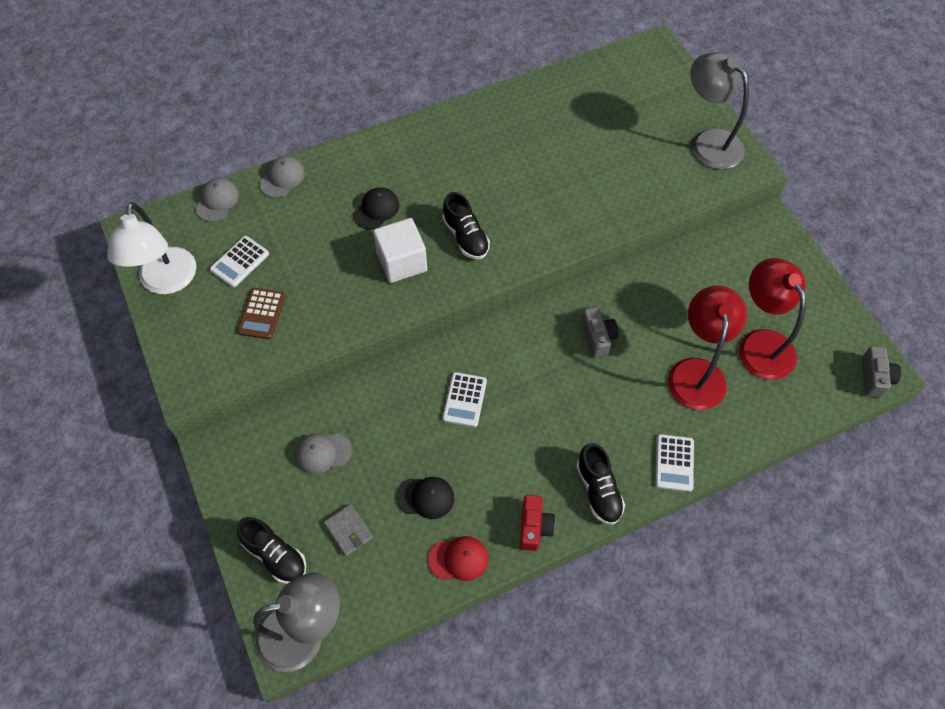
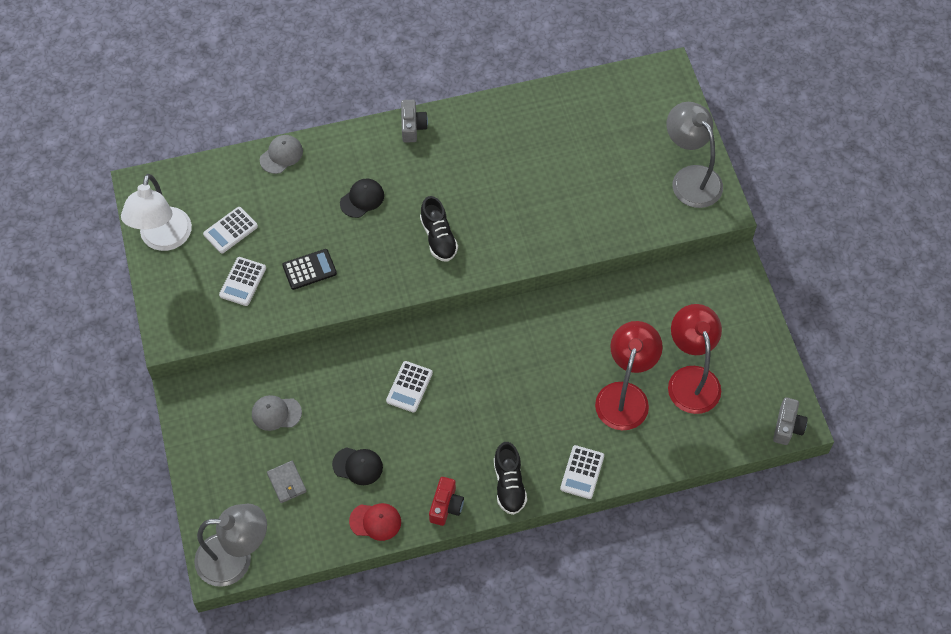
camera: 10 degrees right, 0 degrees up
grey cap [196,178,239,222] -> none
black shoe [236,517,306,584] -> none
brown calculator [237,288,286,339] -> white calculator [219,257,266,306]
white cube [373,218,427,283] -> none
grey camera [582,307,619,358] -> grey camera moved to [401,100,428,143]
none -> black calculator [282,249,337,290]

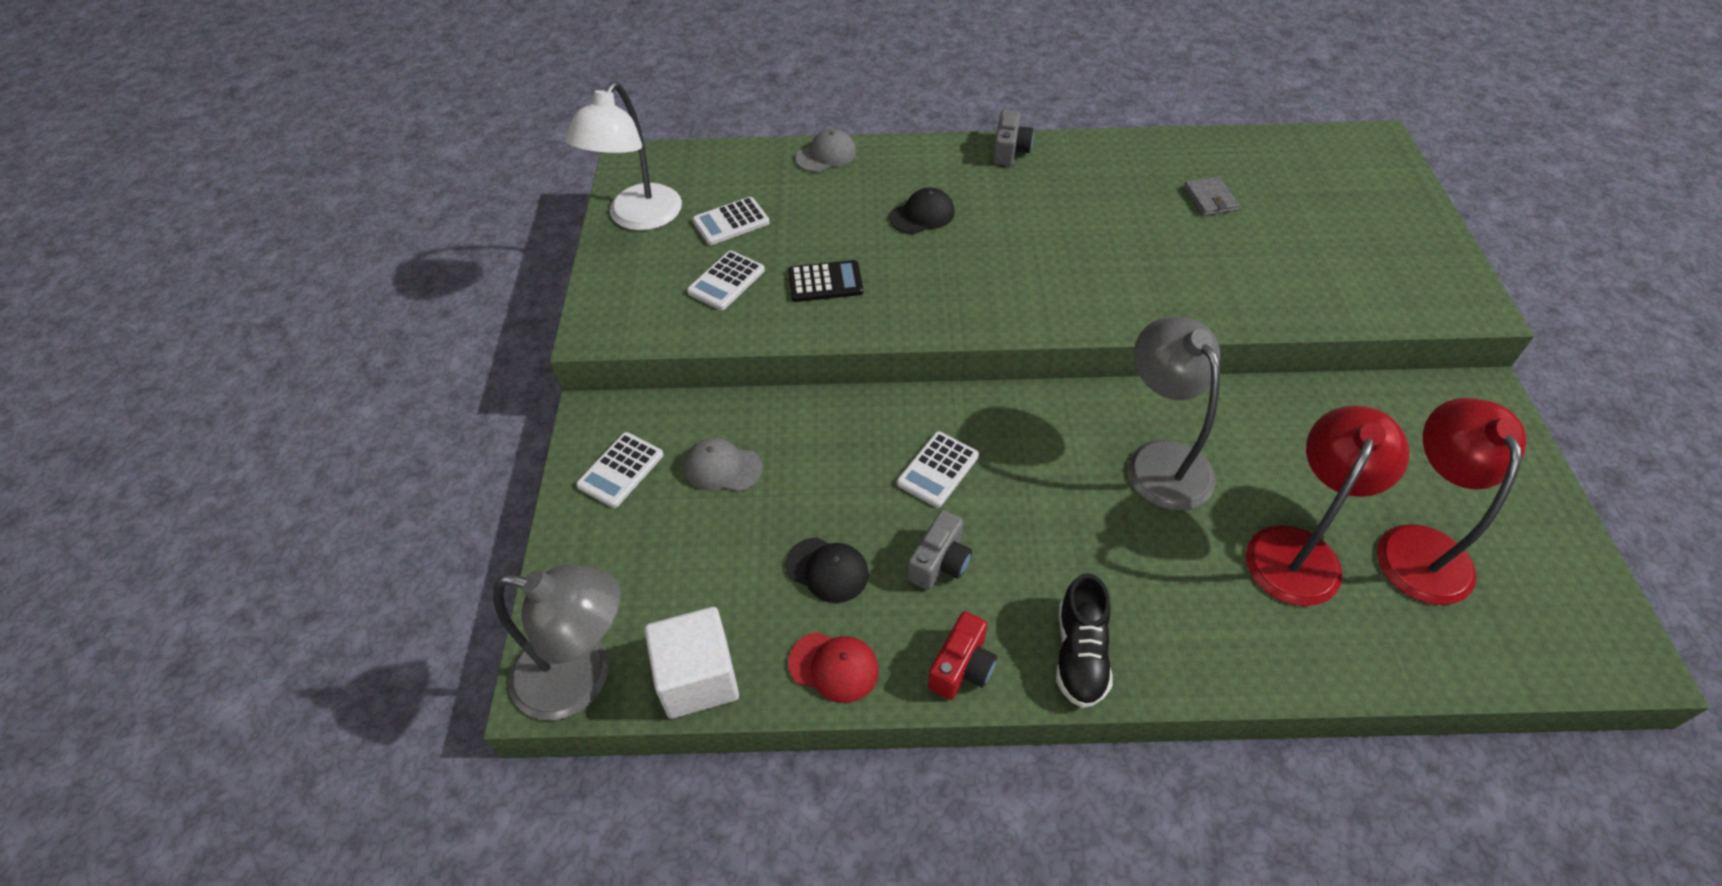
camera: 15 degrees right, 10 degrees down
grey wallet [267,461,307,503] -> grey wallet moved to [1184,176,1239,216]
black shoe [420,196,458,262] -> none
white calculator [560,445,604,499] -> white calculator moved to [576,432,664,508]
grey lamp [667,102,723,208] -> grey lamp moved to [1127,317,1220,510]
grey camera [773,397,808,445] -> grey camera moved to [907,510,972,590]
none -> white cube [644,607,739,719]

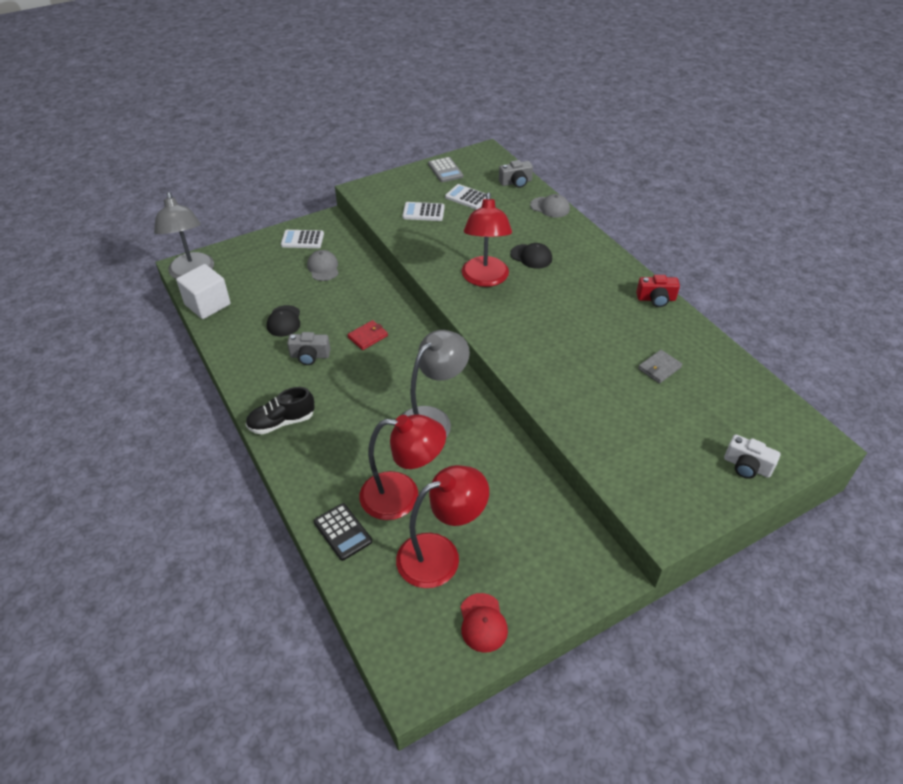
camera: 60 degrees right, 5 degrees down
white lamp [565,81,682,231] -> grey calculator [428,157,463,182]
black calculator [788,260,863,302] -> black calculator moved to [314,503,372,561]
red cap [788,632,879,703] -> red cap moved to [460,593,508,653]
white calculator [897,431,979,508] -> red wallet [347,320,388,350]
red camera [928,611,997,700] -> red camera moved to [636,275,680,307]
grey camera [993,110,1033,166] -> grey camera moved to [499,160,533,188]
none -> red lamp [462,192,512,287]
none -> white camera [724,434,780,479]

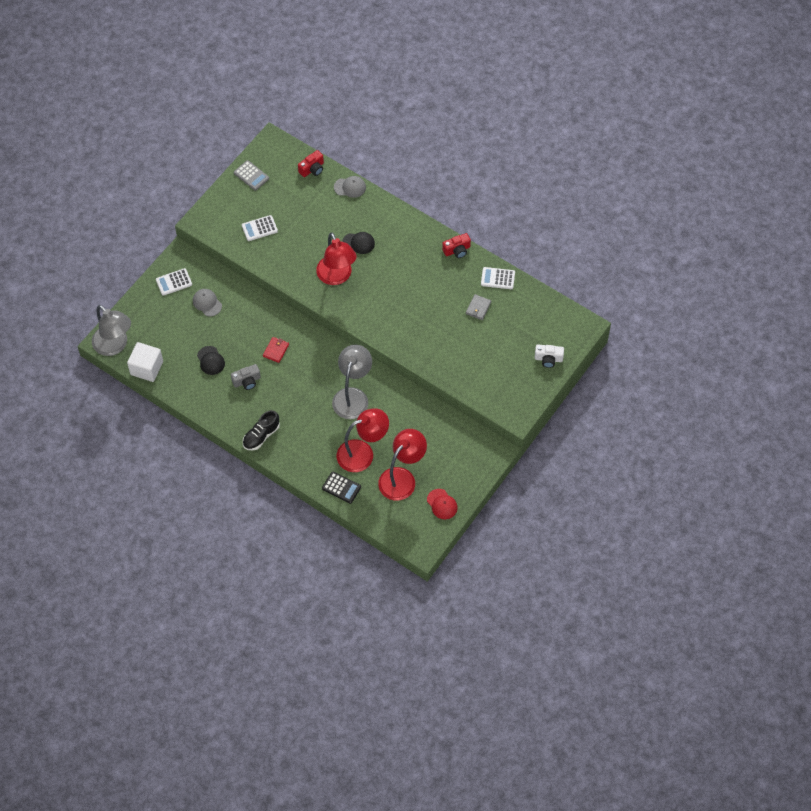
camera: 25 degrees left, 15 degrees up
white calculator [445,184,486,210] -> white calculator moved to [481,267,515,289]
grey camera [499,160,533,188] -> red camera [298,150,324,177]

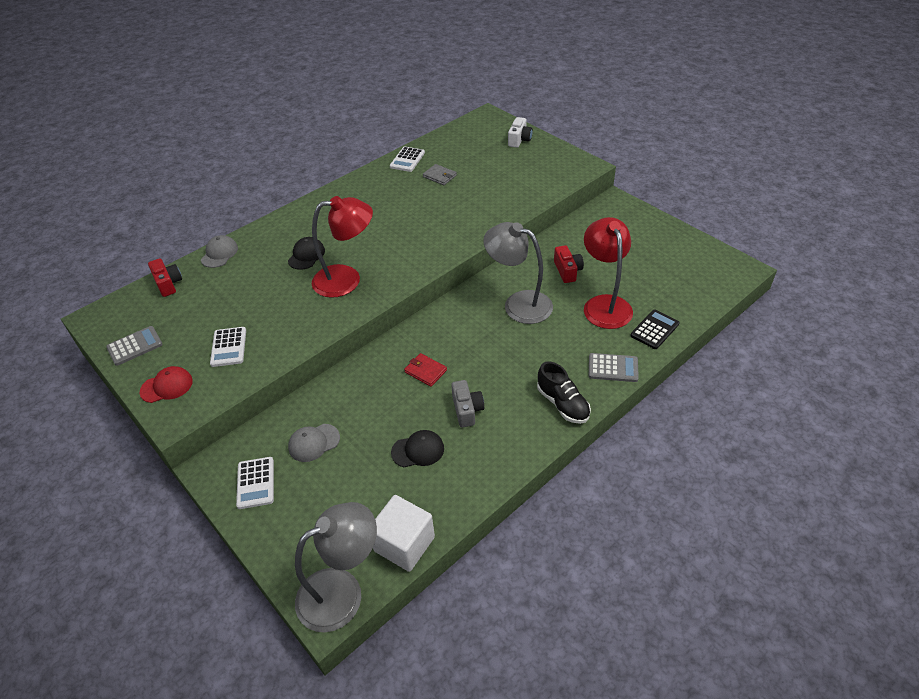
camera: 75 degrees left, 15 degrees down
red lamp [378,429,427,501] -> none
red cap [427,489,458,519] -> red cap moved to [140,366,193,403]
red camera [442,233,471,258] -> red camera moved to [554,245,584,283]
none -> grey calculator [589,353,639,382]

